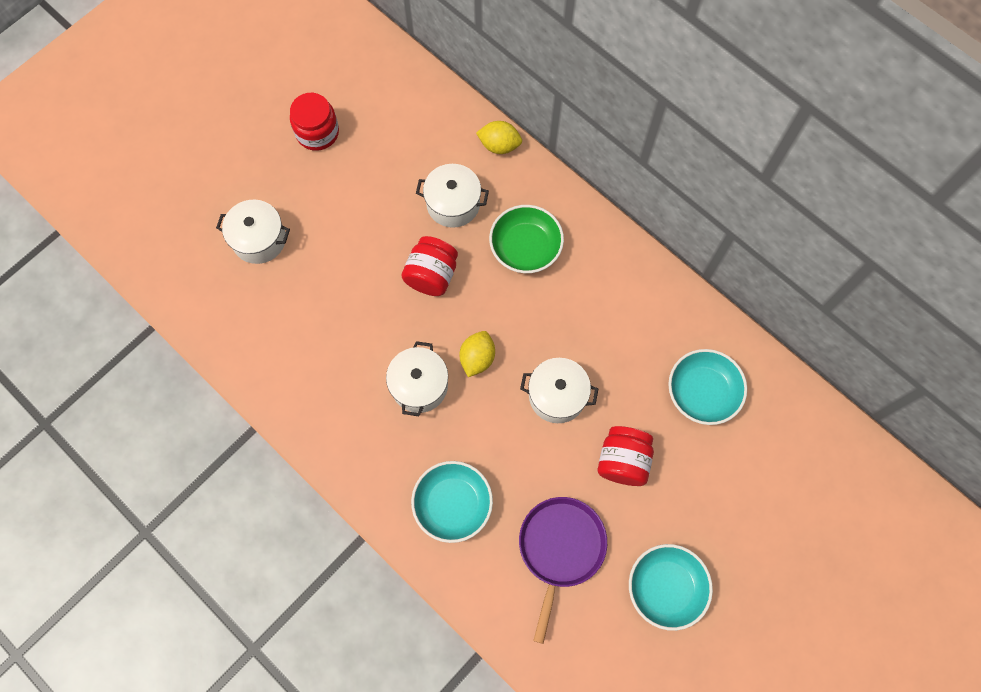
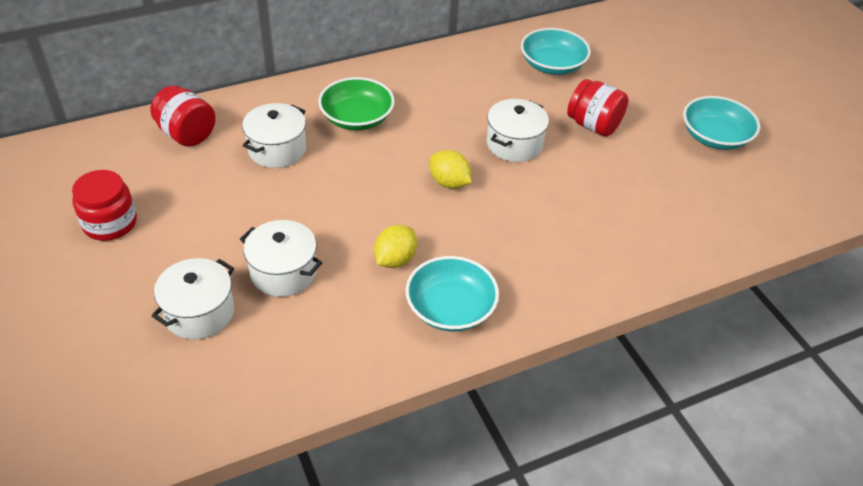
camera: 70 degrees left, 25 degrees down
white pot [386,341,448,416] -> white pot moved to [240,220,322,297]
red jar [401,236,458,296] -> red jar moved to [150,86,216,147]
turquoise bowl [411,461,493,543] -> turquoise bowl moved to [406,256,499,331]
yellow lemon [476,121,522,154] -> yellow lemon moved to [374,225,417,268]
purple pan [519,497,607,644] -> none

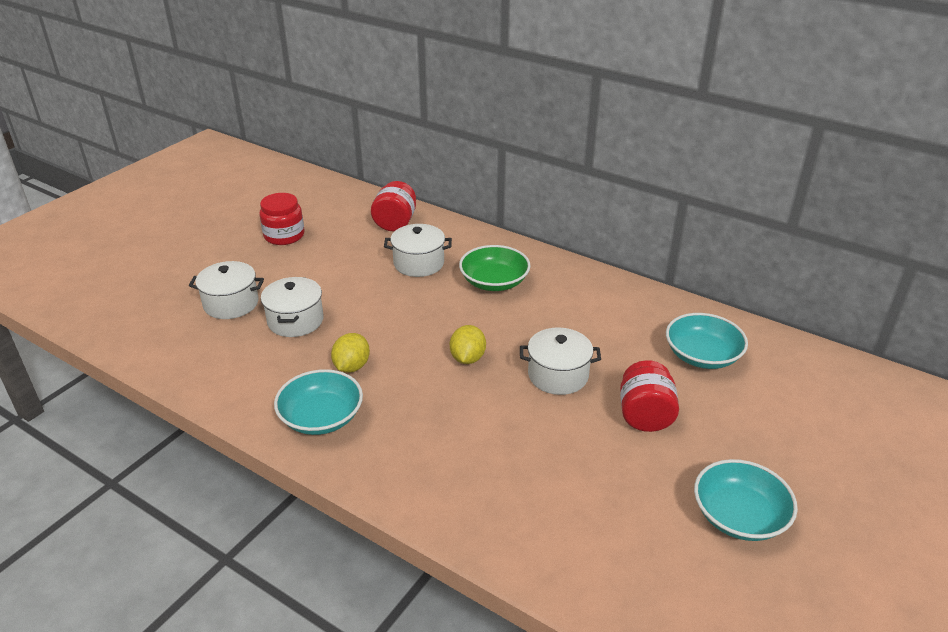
camera: 60 degrees right, 10 degrees down
yellow lemon [374,225,417,268] -> yellow lemon turned 75 degrees counterclockwise [331,333,370,373]

